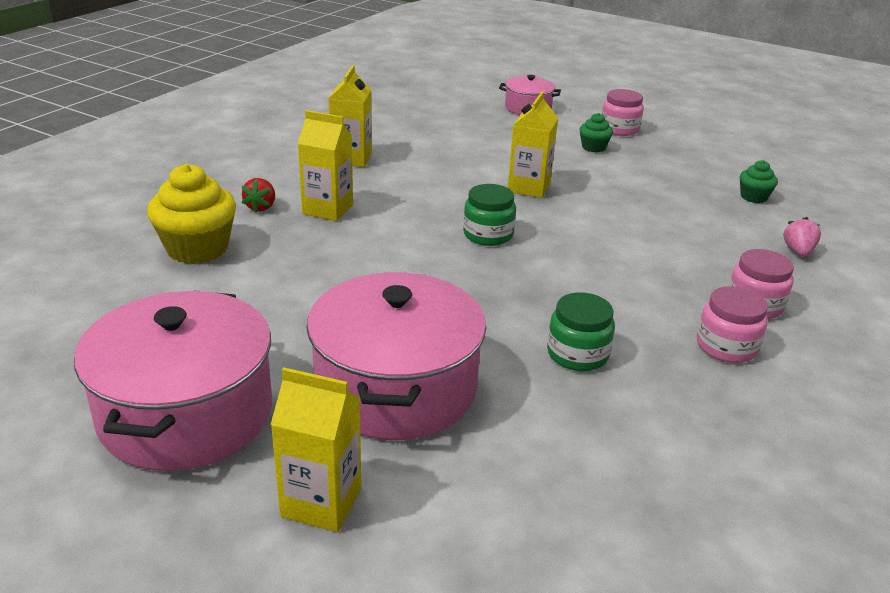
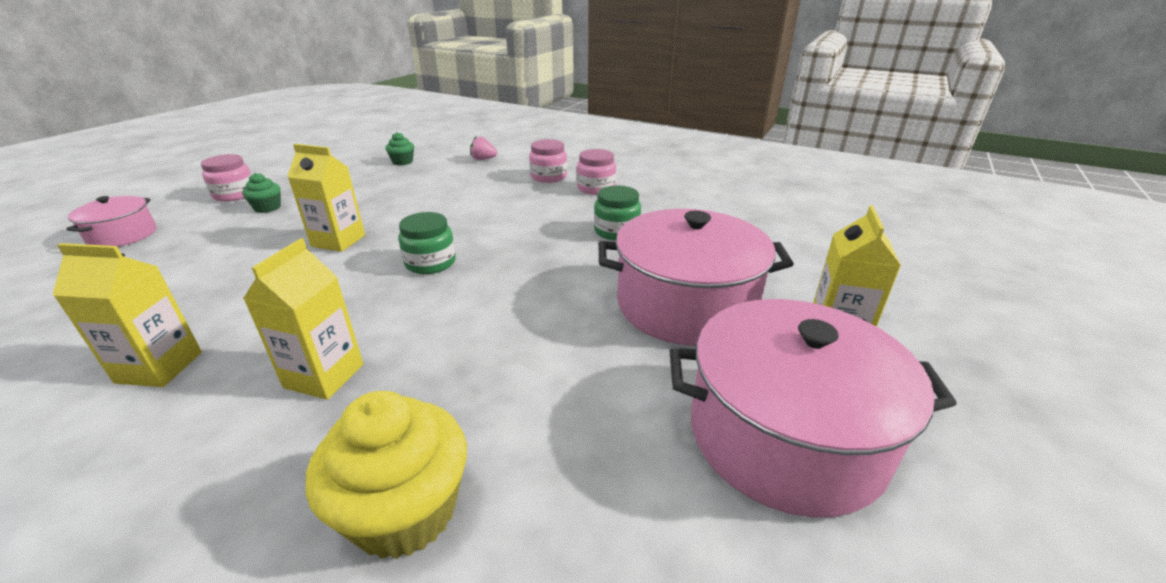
camera: 90 degrees left, 0 degrees up
red strawberry [242,178,275,213] -> none

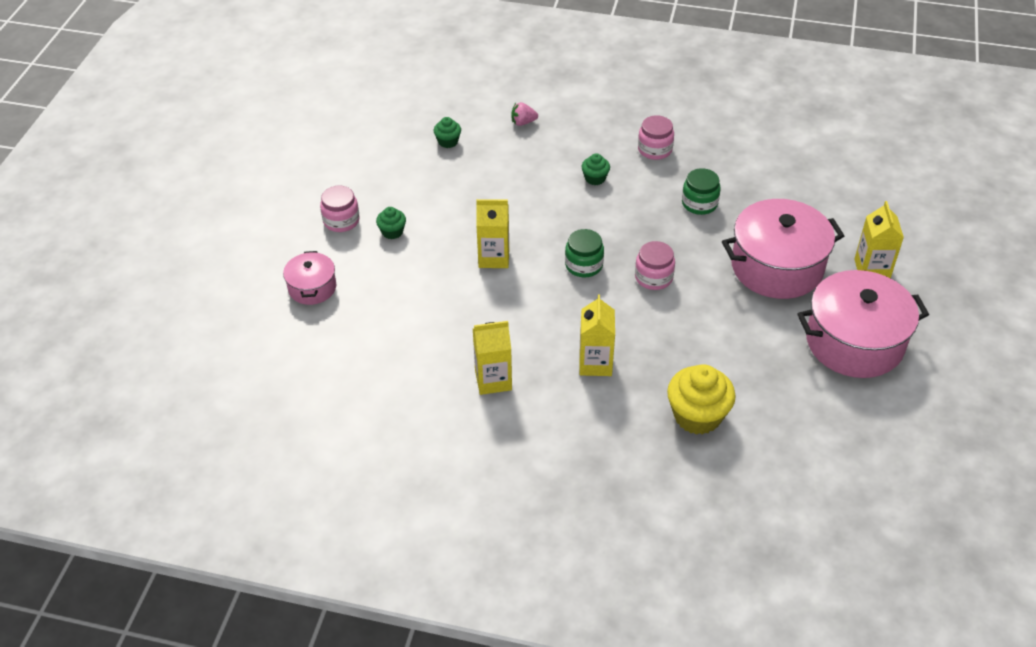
camera: 15 degrees left, 15 degrees up
pink jar [529,139,567,183] -> pink jar moved to [635,241,675,290]
none -> green cupcake [581,153,610,185]

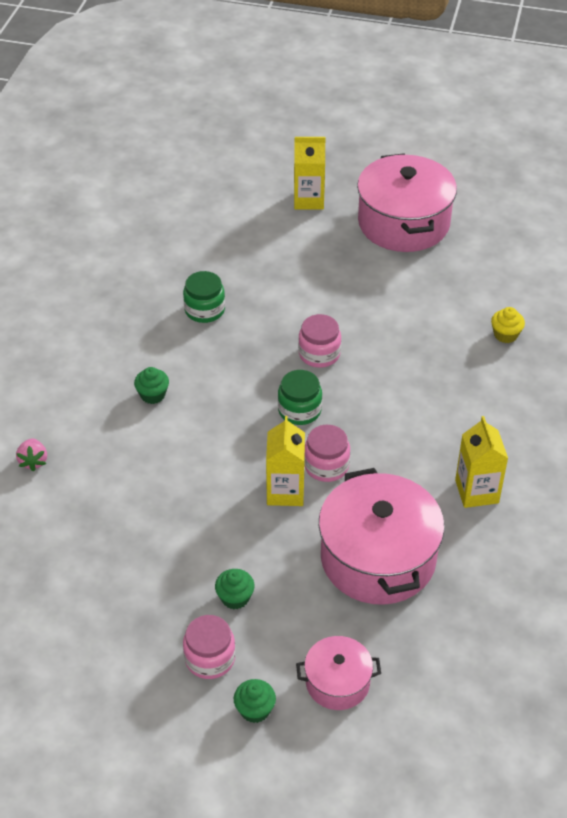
camera: 90 degrees left, 0 degrees up
green cupcake [434,117,461,148] -> green cupcake moved to [234,679,276,723]
yellow carton [579,294,615,376] -> none
pink jar [638,115,674,160] -> pink jar moved to [304,425,350,482]
yellow cupcake [667,364,736,435] -> yellow cupcake [491,307,525,343], size x0.51
pink pot [722,199,844,299] -> pink pot moved to [319,468,444,605]

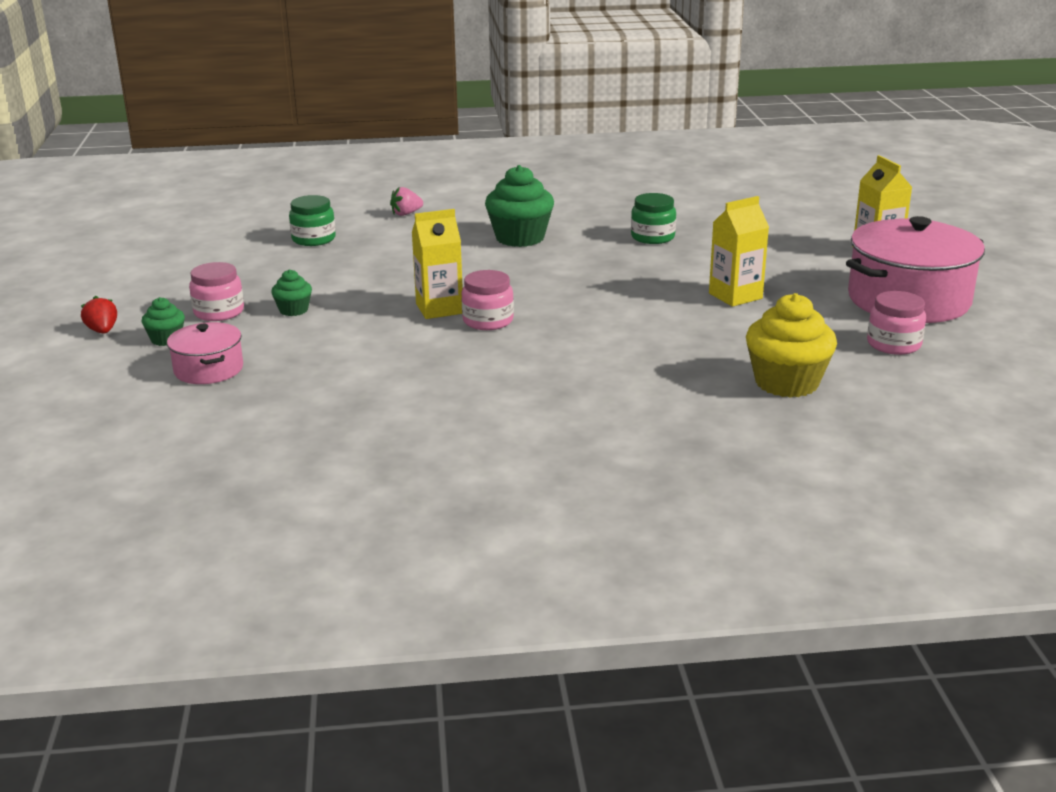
camera: 70 degrees right, 20 degrees down
green cupcake [134,367,169,404] -> green cupcake [485,165,554,247], size x1.95
green jar [278,370,322,425] -> green jar moved to [289,195,336,246]
pink jar [298,314,341,368] -> pink jar moved to [867,291,926,355]
pink pot [319,468,444,605] -> none
yellow carton [455,416,508,508] -> yellow carton moved to [709,196,769,307]
yellow cupcake [491,307,525,343] -> yellow cupcake [746,293,837,398], size x1.95
none -> red strawberry [81,296,117,334]

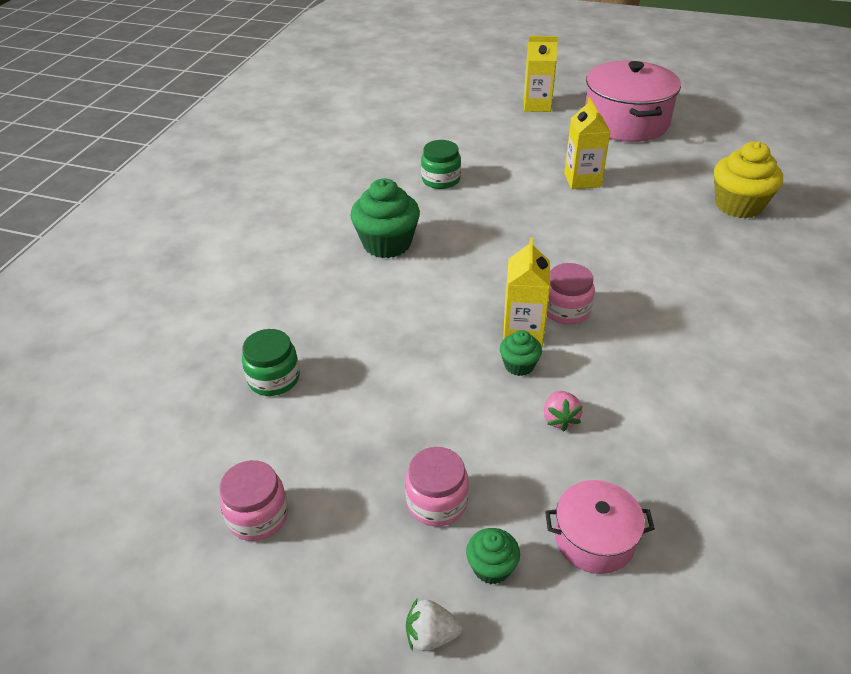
camera: 65 degrees left, 15 degrees up
red strawberry [81,296,117,334] -> white strawberry [406,599,463,651]
green cupcake [271,269,312,316] -> green cupcake moved to [500,330,542,376]
pink strawberry [390,187,423,216] -> pink strawberry moved to [544,391,582,432]
pink jar [867,291,926,355] -> pink jar moved to [219,460,288,541]

